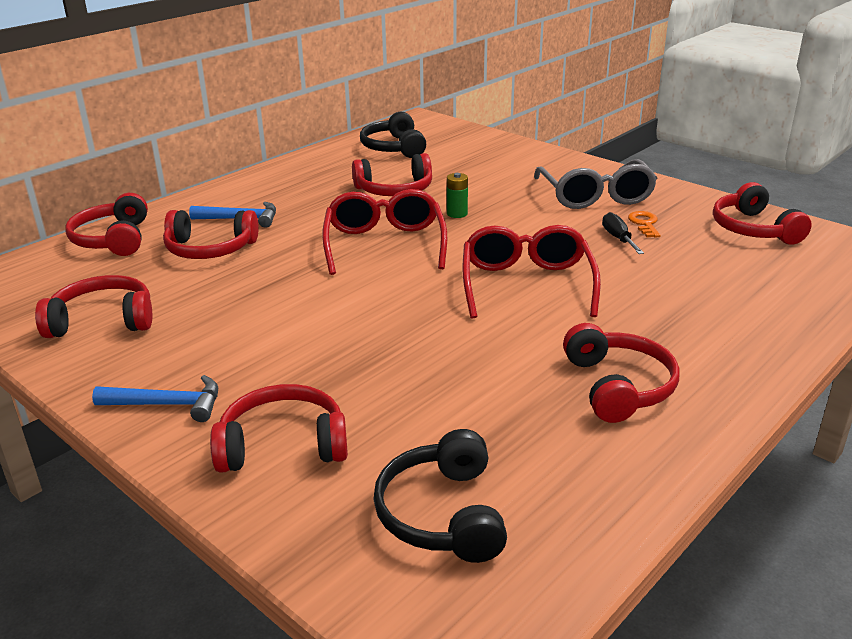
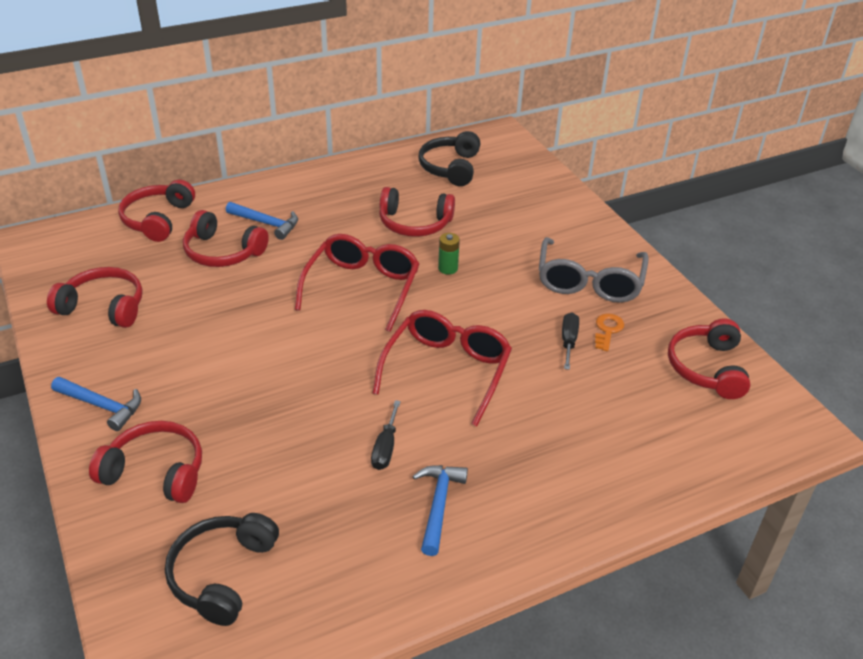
camera: 20 degrees right, 10 degrees up
red headphones [563,323,679,423] -> blue hammer [412,465,468,556]
none -> black screwdriver [371,400,401,470]

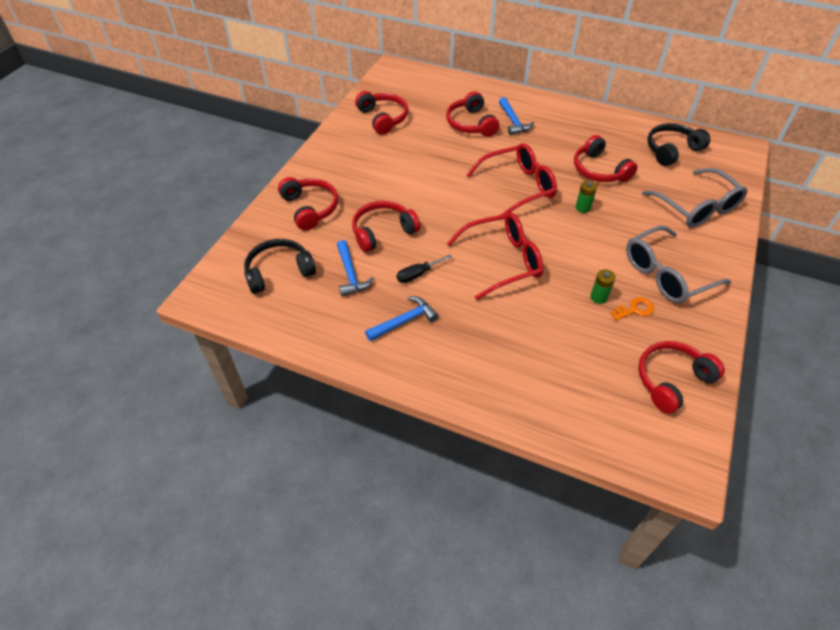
camera: 50 degrees right, 10 degrees up
blue hammer [51,377,141,431] -> blue hammer moved to [337,240,374,296]
red headphones [118,180,195,242] -> red headphones moved to [352,201,420,252]
black screwdriver [562,313,579,370] -> green battery [590,269,616,304]
none -> grey glasses [642,168,747,227]

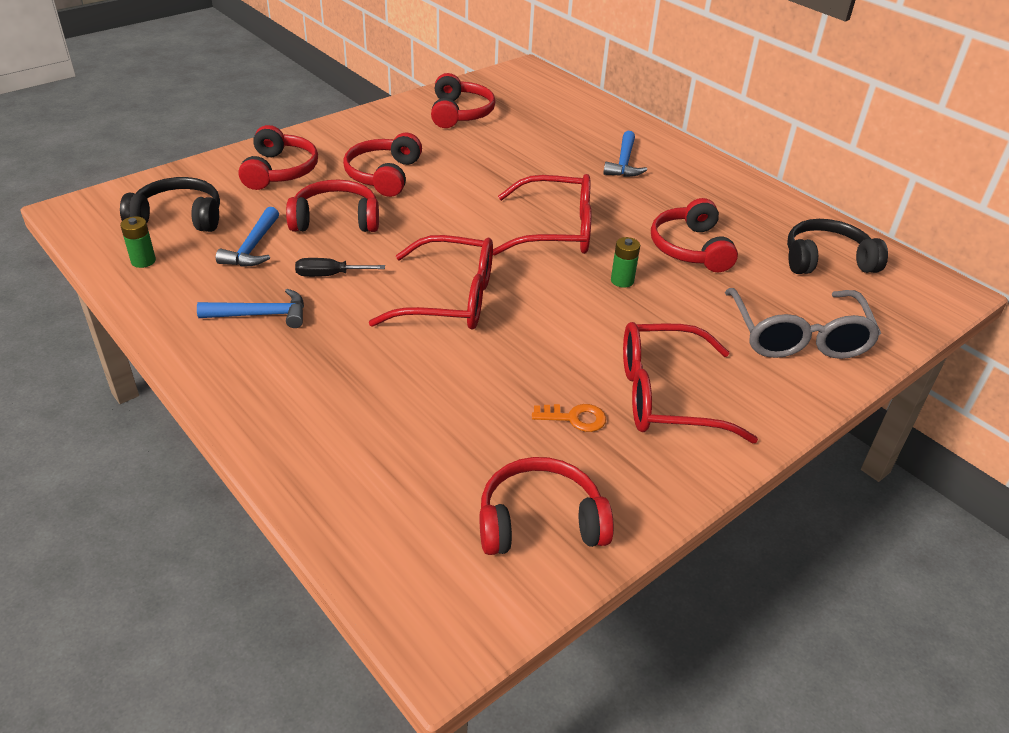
camera: 25 degrees right, 10 degrees down
red headphones [446,91,499,137] -> red headphones moved to [343,133,422,197]
green battery [590,269,616,304] -> green battery moved to [120,216,156,268]
grey glasses [626,226,731,303] -> red glasses [623,322,758,443]

